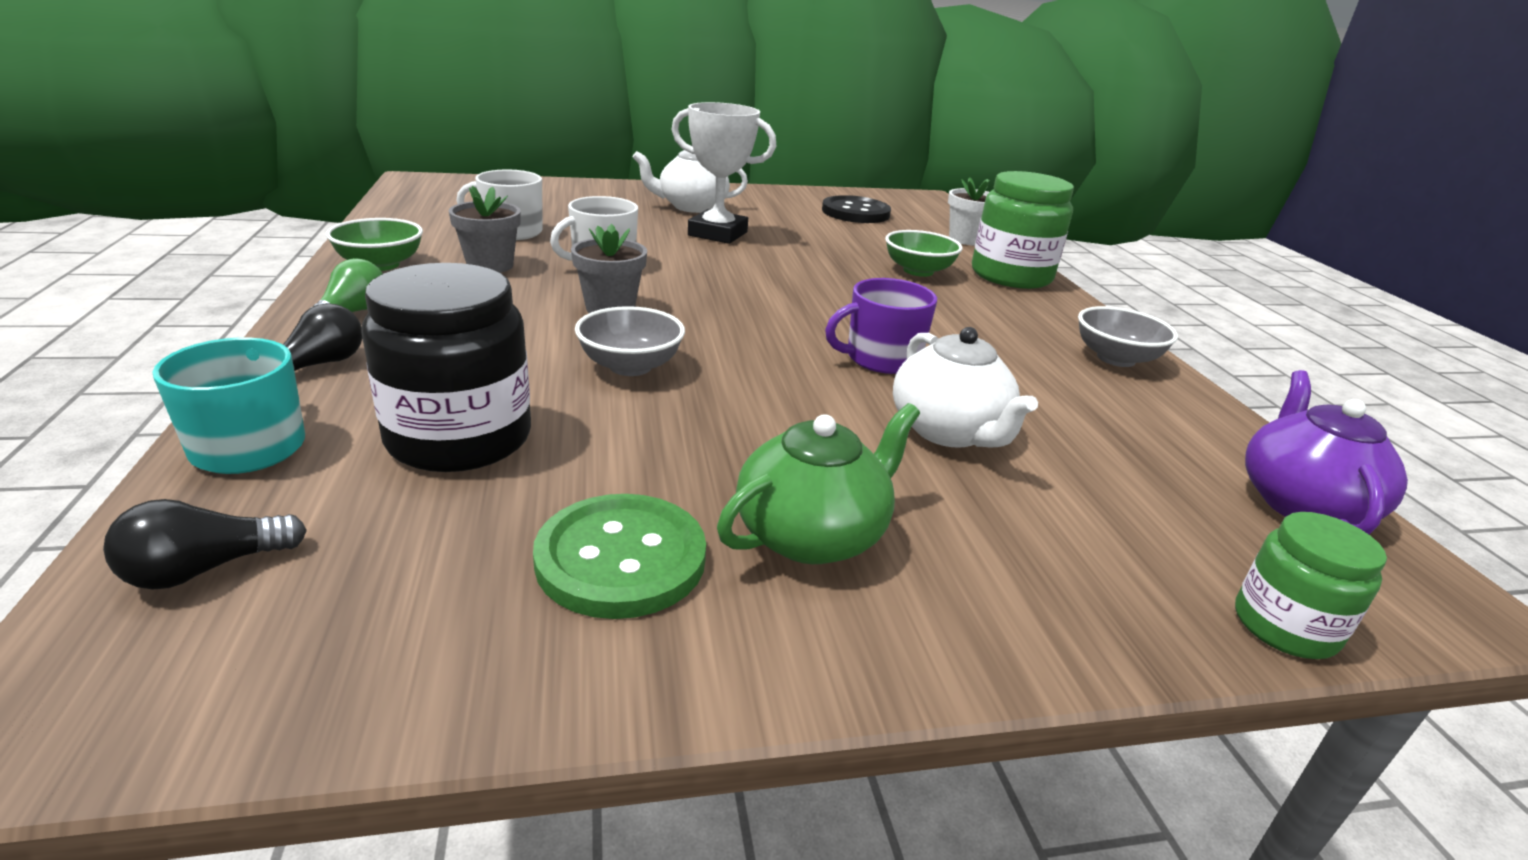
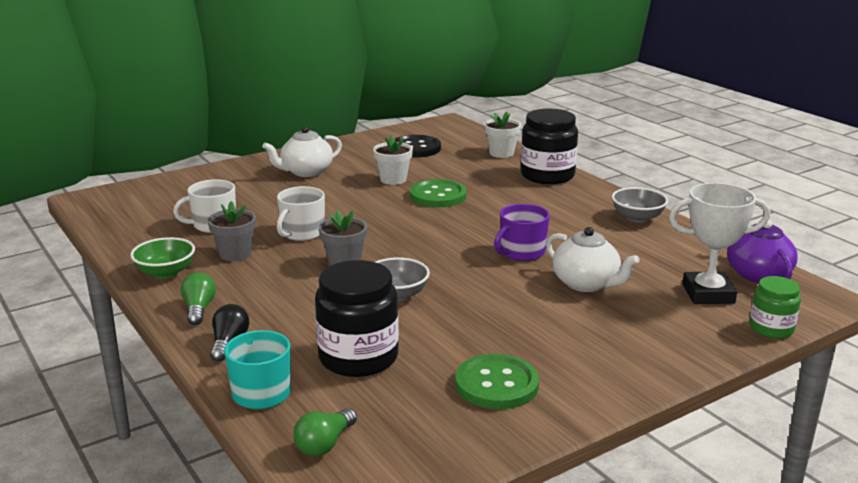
camera: 20 degrees left, 5 degrees down
black light bulb [103,499,307,590] -> green light bulb [293,408,357,456]
white trophy [671,102,776,244] -> white trophy moved to [669,183,770,304]
green teapot [717,403,920,564] -> none
green bowl [885,230,963,277] -> none
green jar [972,171,1074,289] -> black jar [521,109,578,184]
none -> white flower pot [373,135,413,185]
none -> green button [410,179,467,207]

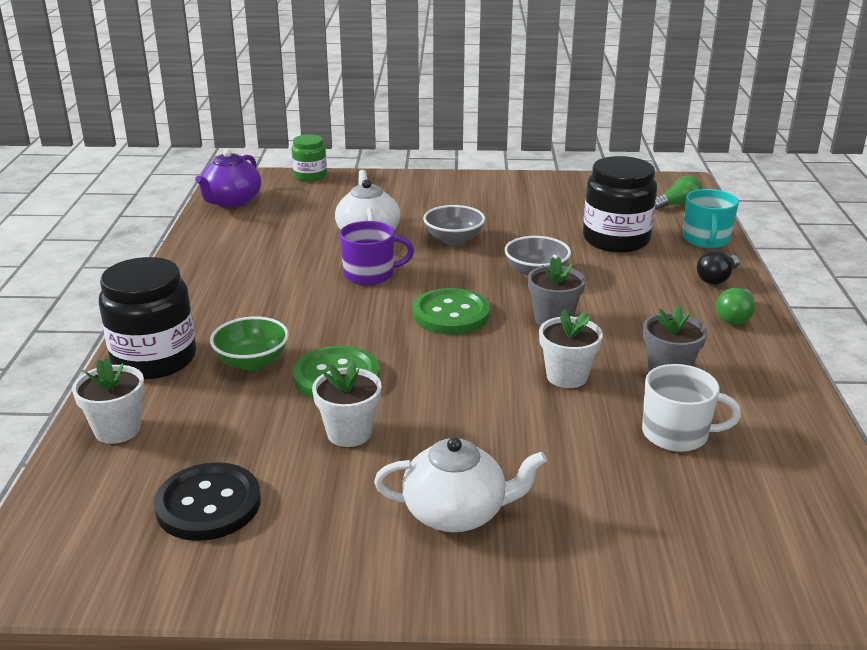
camera: 145 degrees left, 5 degrees up
green bowl [130,237,195,279] -> green bowl moved to [210,316,289,370]
white mug [277,186,325,241] -> white flower pot [539,309,603,388]
green button [455,354,539,409] -> green button moved to [413,288,490,334]
grey bowl [612,187,668,223] -> grey bowl moved to [423,205,485,245]
white trophy [669,183,770,304] -> none

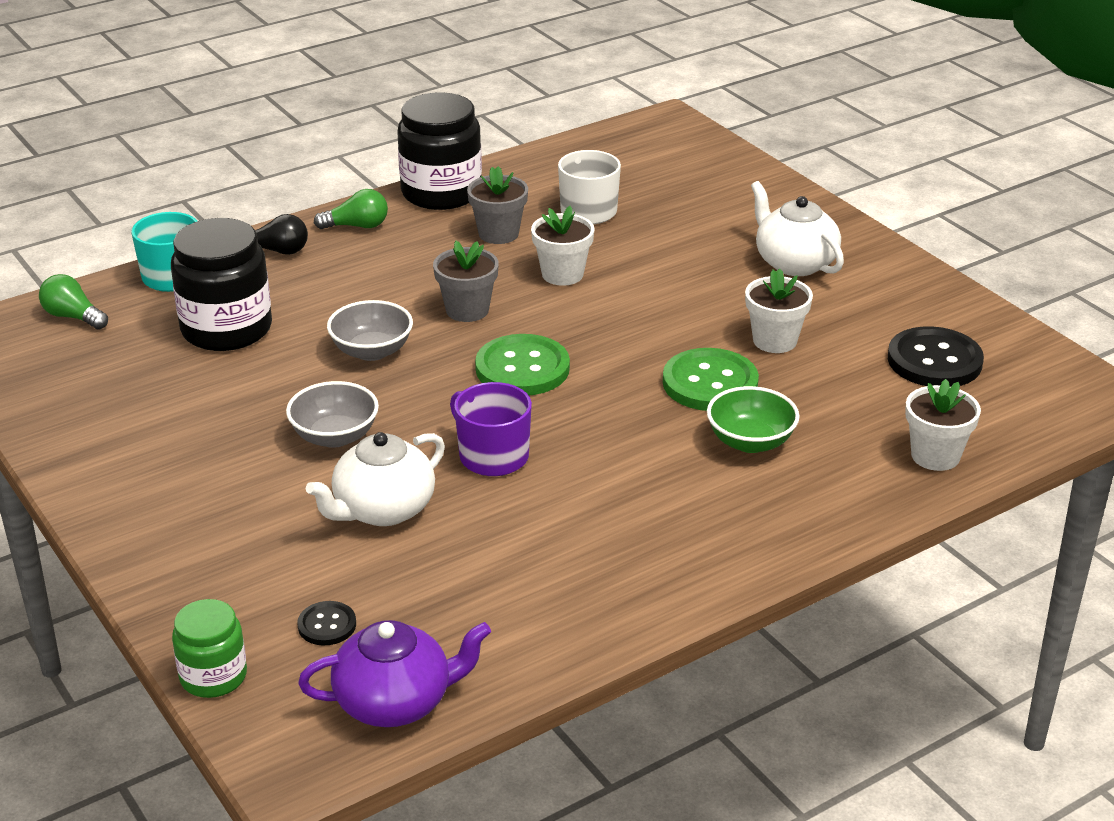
camera: 125 degrees left, 5 degrees up
black jar [99,257,196,379] -> black jar moved to [397,92,482,210]
none -> black button [297,601,356,645]

